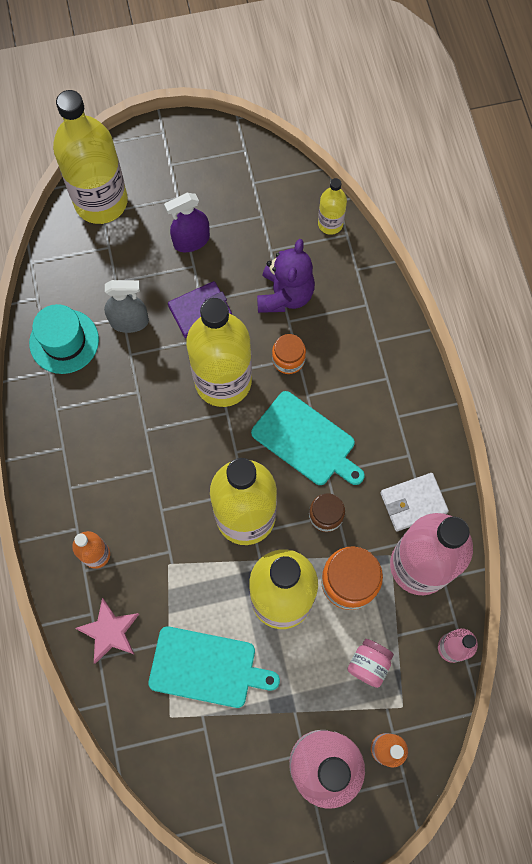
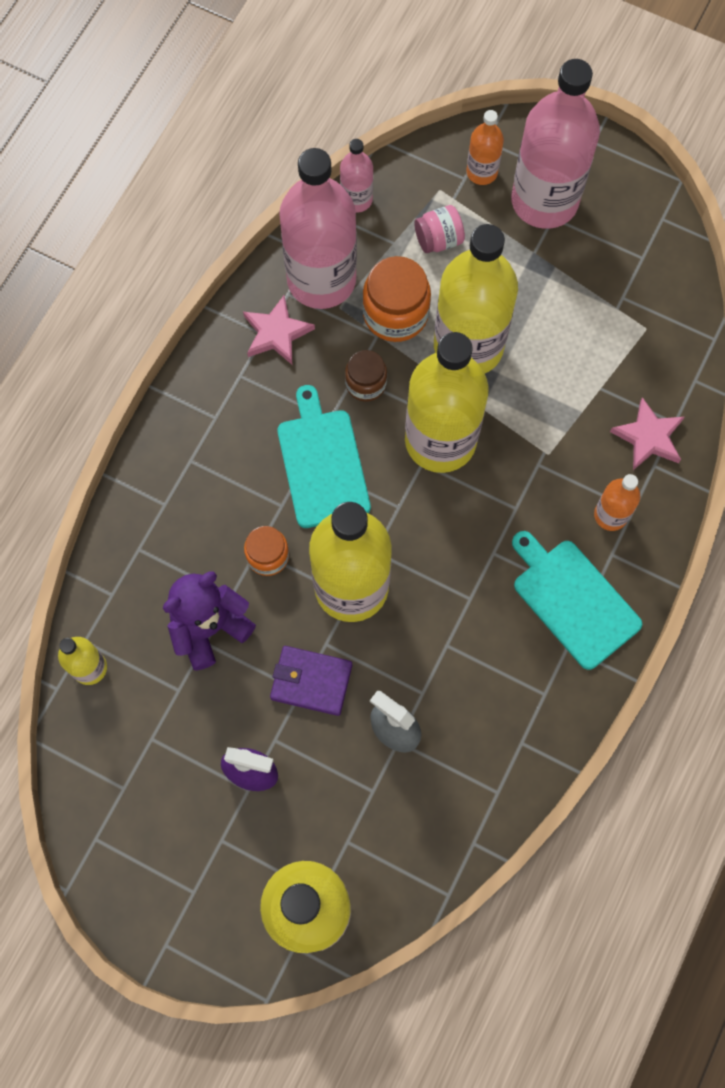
camera: 140 degrees left, 0 degrees up
turquoise hat [29,304,99,374] -> none
turquoise cutting board [148,626,280,708] -> turquoise cutting board moved to [512,531,642,670]
white wallet [380,473,449,531] -> pink star [243,295,315,365]

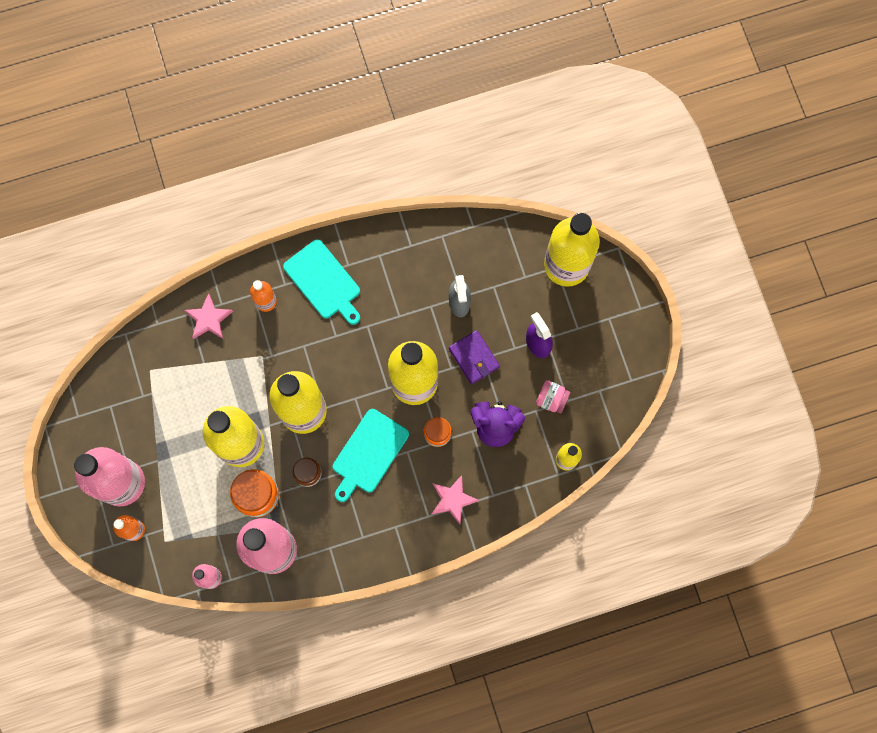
camera: 135 degrees left, 5 degrees up
pink star [243,295,315,365] -> pink star moved to [431,475,479,524]
pink jar [414,205,465,253] -> pink jar moved to [536,380,570,414]
turquoise cutting board [512,531,642,670] -> turquoise cutting board turned 45 degrees counterclockwise [283,239,360,325]

